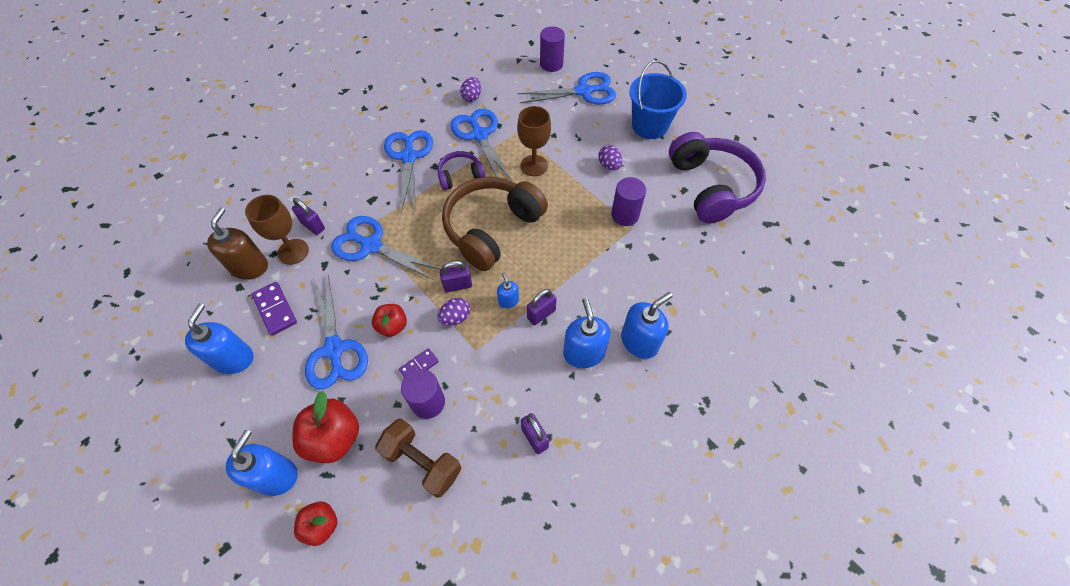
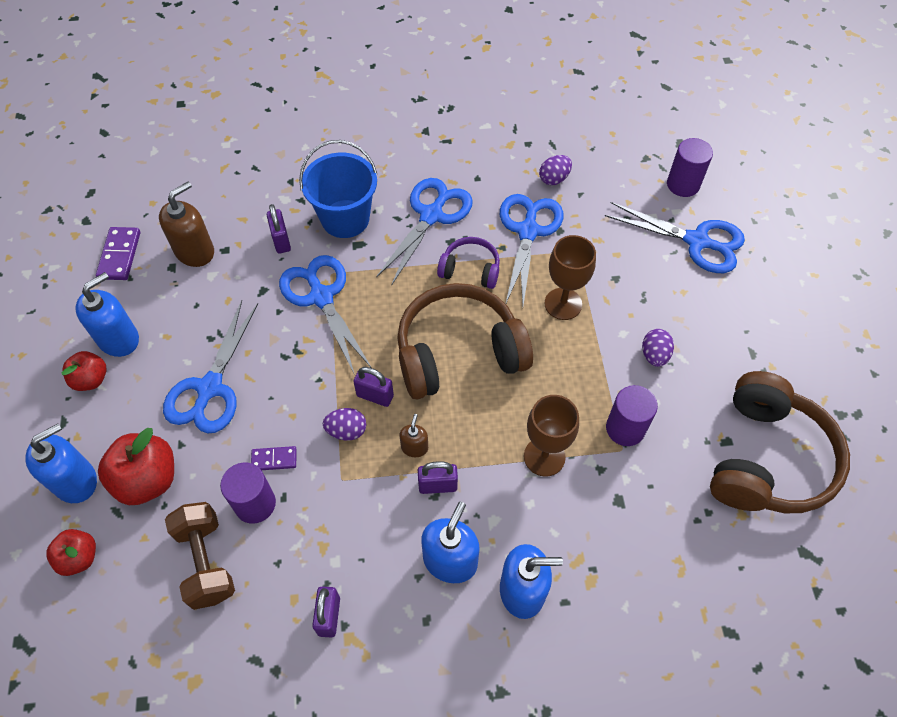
camera: 35 degrees right, 0 degrees up
brown goblet [245,195,309,265] -> brown goblet moved to [524,395,579,477]
purple domino [252,282,297,336] -> purple domino moved to [96,227,140,280]
red apple [372,304,407,337] -> red apple moved to [62,351,107,391]
blue soap dispenser [497,272,519,308] -> brown soap dispenser [399,414,428,457]
blue bucket [629,60,687,139] -> blue bucket moved to [299,140,377,238]
purple headphones [669,132,766,224] -> brown headphones [710,371,850,513]

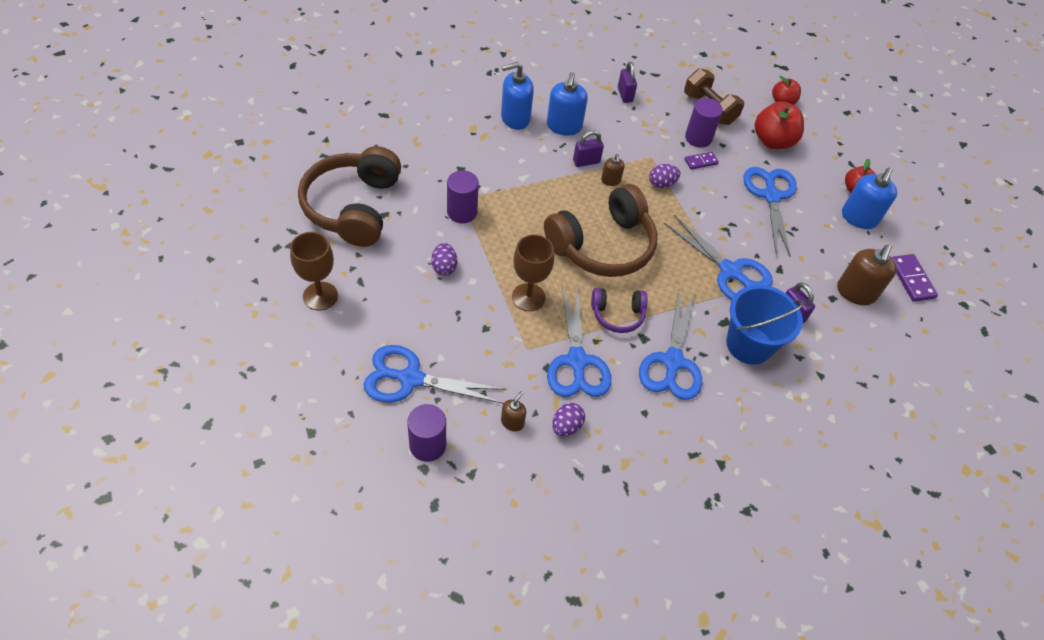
camera: 160 degrees right, 5 degrees down
blue soap dispenser [25,424,97,503] -> none
purple padlock [353,367,394,407] -> none
brown goblet [524,395,579,477] -> brown goblet moved to [290,232,338,310]
none -> brown soap dispenser [501,391,526,431]

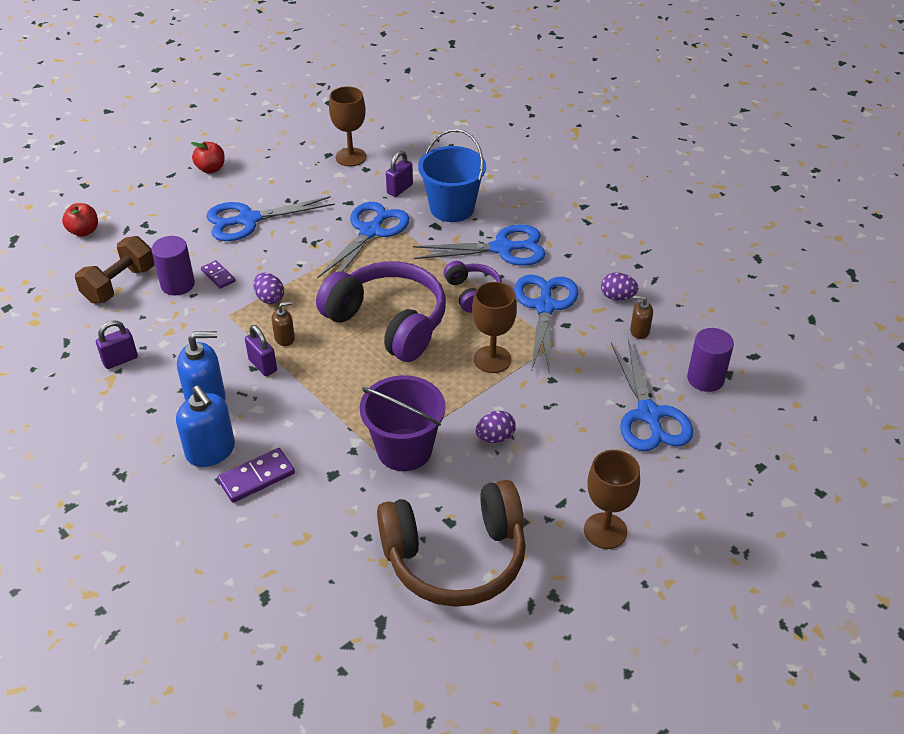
camera: 105 degrees left, 10 degrees down
purple cylinder [447,170,479,223] -> purple bucket [360,375,446,471]
brown headphones [544,184,657,277] -> purple headphones [316,261,446,362]
blue scissors [547,285,611,397] -> blue scissors turned 60 degrees counterclockwise [514,274,579,375]
red apple [755,101,804,149] -> none
brown soap dispenser [837,245,897,305] -> brown goblet [329,87,367,167]
blue soap dispenser [842,168,897,229] -> none
purple domino [891,254,938,302] -> purple domino moved to [217,448,295,503]

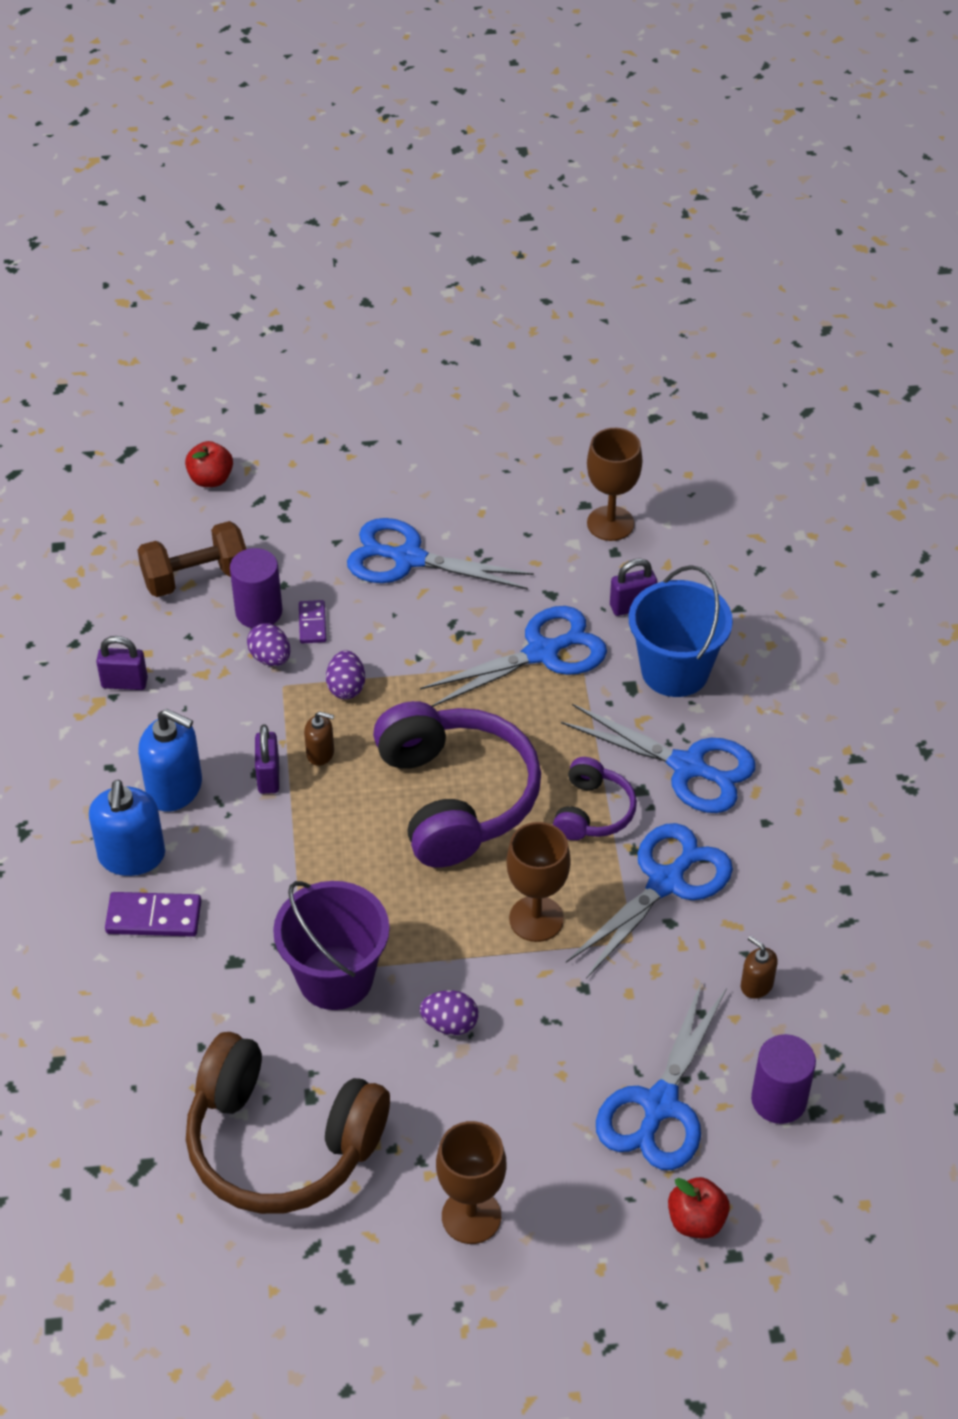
camera: 35 degrees right, 5 degrees up
red apple [191,142,225,173] -> red apple moved to [668,1177,730,1239]
purple egg [601,272,638,301] -> purple egg moved to [247,623,290,666]

